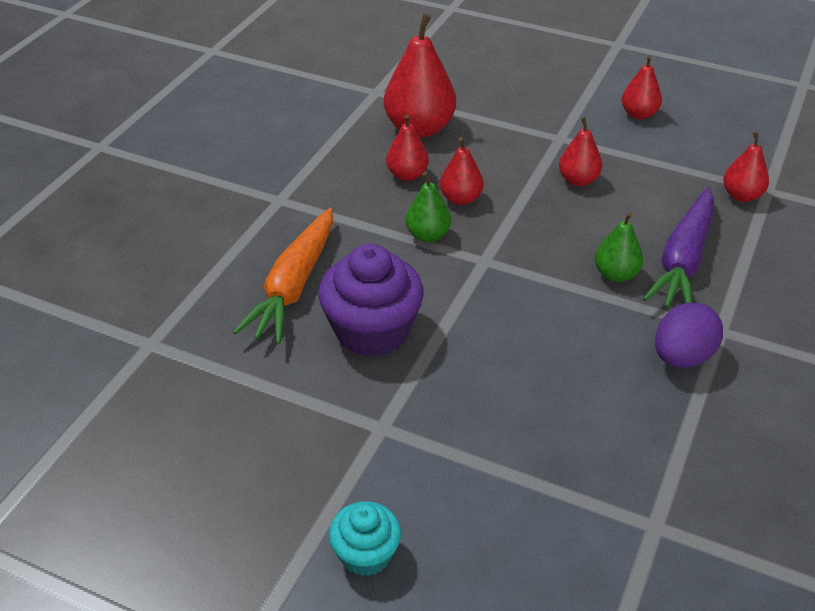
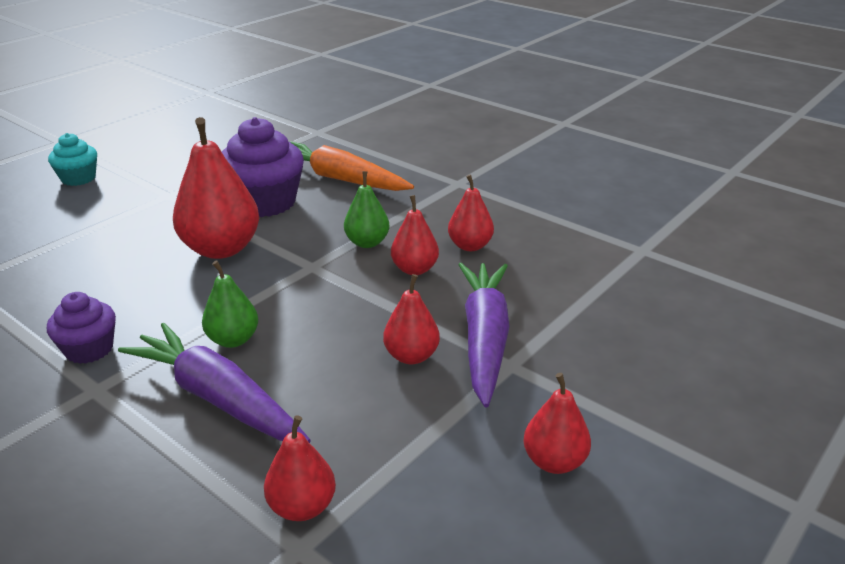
camera: 105 degrees right, 10 degrees down
red pear [384,14,456,138] -> red pear moved to [173,117,259,259]
purple egg [655,302,723,368] -> purple cupcake [47,292,116,364]
none -> purple carrot [458,263,510,407]

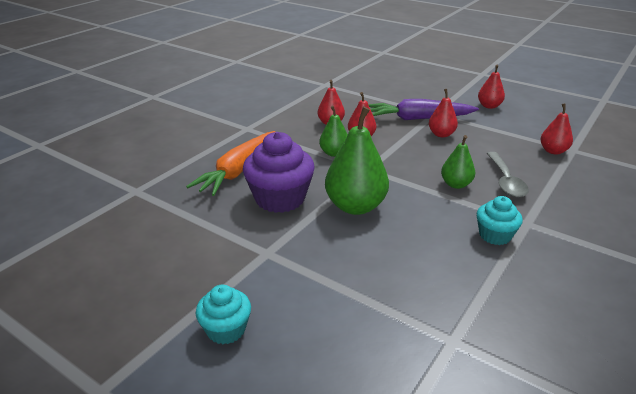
camera: 95 degrees left, 0 degrees up
purple cupcake [47,292,116,364] -> turquoise cupcake [477,196,523,245]
purple carrot [118,323,311,443] -> grey spoon [487,152,529,198]
red pear [173,117,259,259] -> green pear [325,107,389,215]

